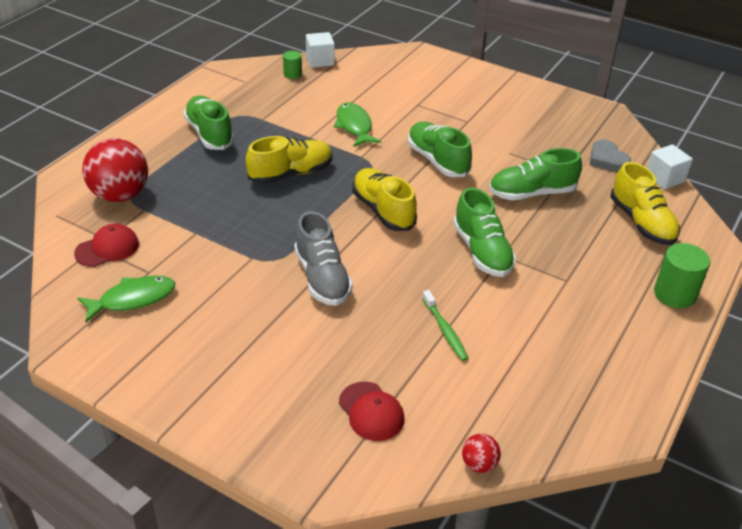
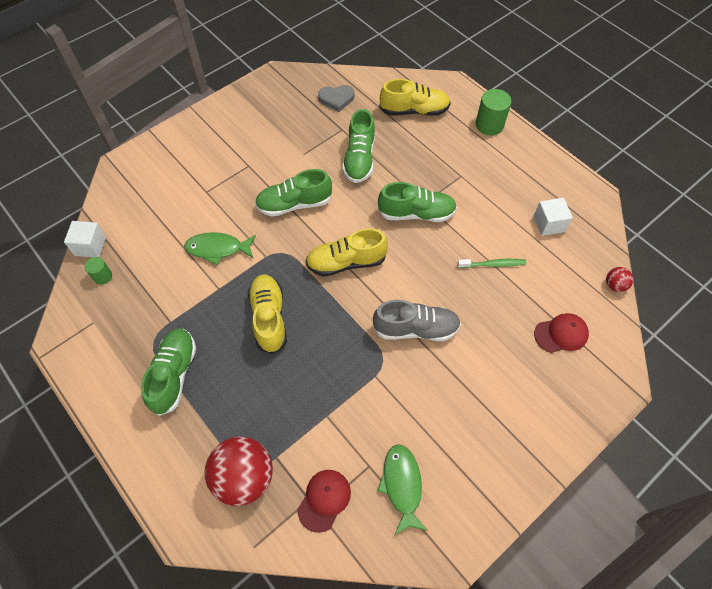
camera: 70 degrees left, 20 degrees up
red cap [74,224,139,267] -> red cap turned 45 degrees clockwise [297,470,351,533]
green shoe [183,96,234,150] -> green shoe turned 105 degrees clockwise [141,328,196,416]
white cube [647,144,693,189] -> white cube moved to [534,198,573,236]

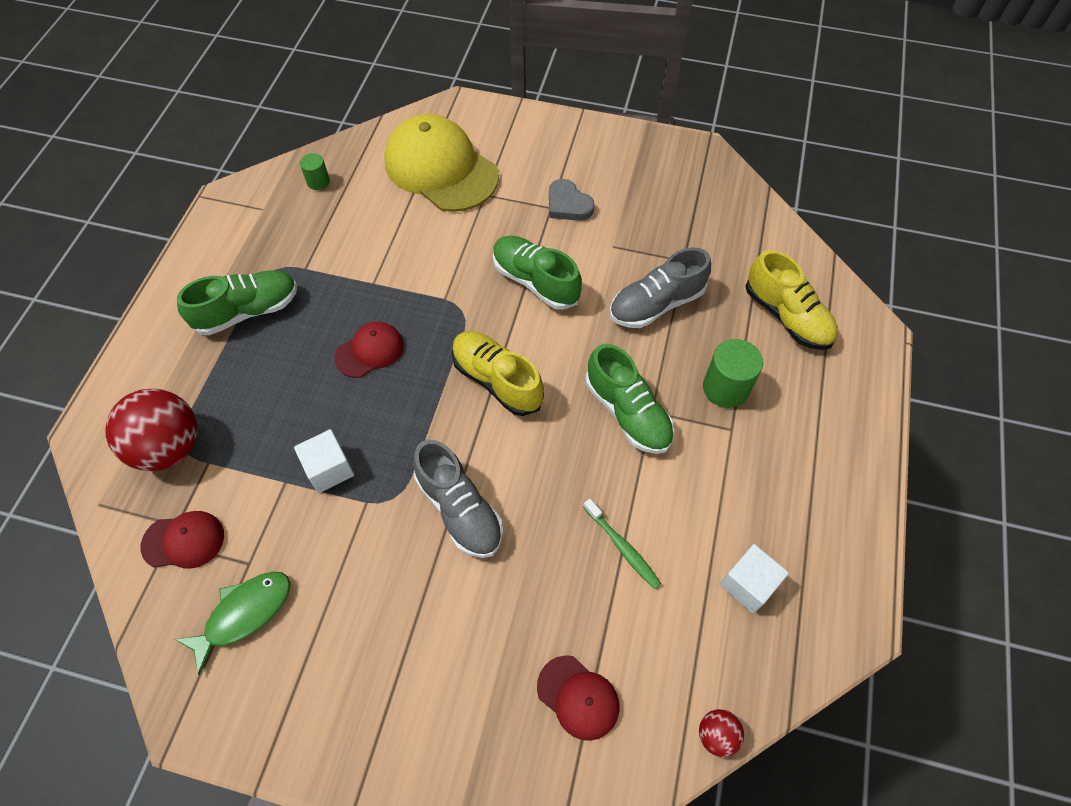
camera: 55 degrees right, 0 degrees up
white cube [64,221,106,257] -> white cube moved to [294,429,354,493]
green fish [184,232,256,265] -> none
yellow shoe [248,274,287,354] -> red cap [334,321,404,378]
grey heart [318,85,355,112] -> grey heart moved to [549,179,595,221]
green shoe [342,109,375,183] -> grey shoe [609,248,711,328]
green cylinder [476,89,512,135] -> green cylinder moved to [703,339,763,408]
none -> yellow cap [384,114,499,212]

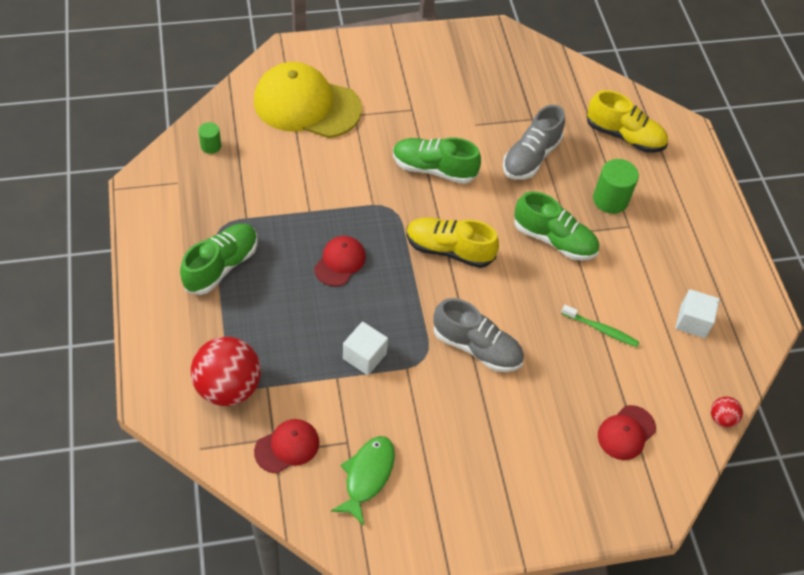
camera: 30 degrees left, 5 degrees down
red cap [537,655,619,741] -> red cap turned 120 degrees clockwise [598,405,656,460]
grey heart [549,179,595,221] -> none

